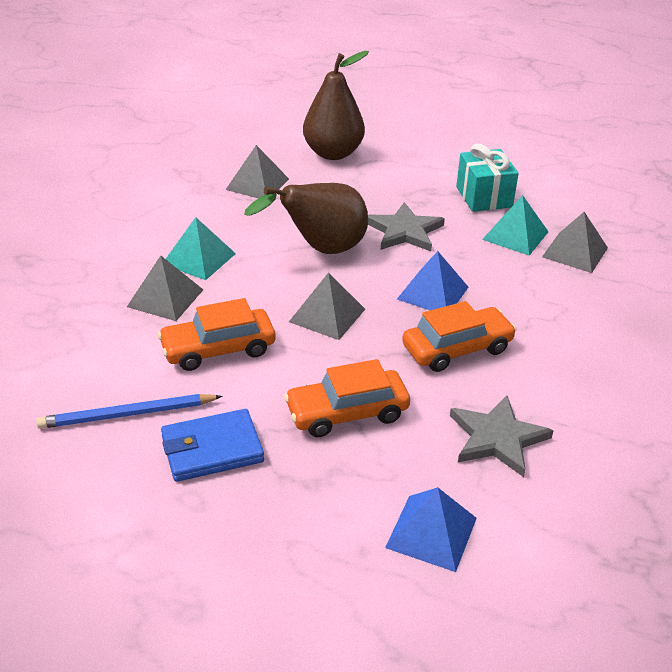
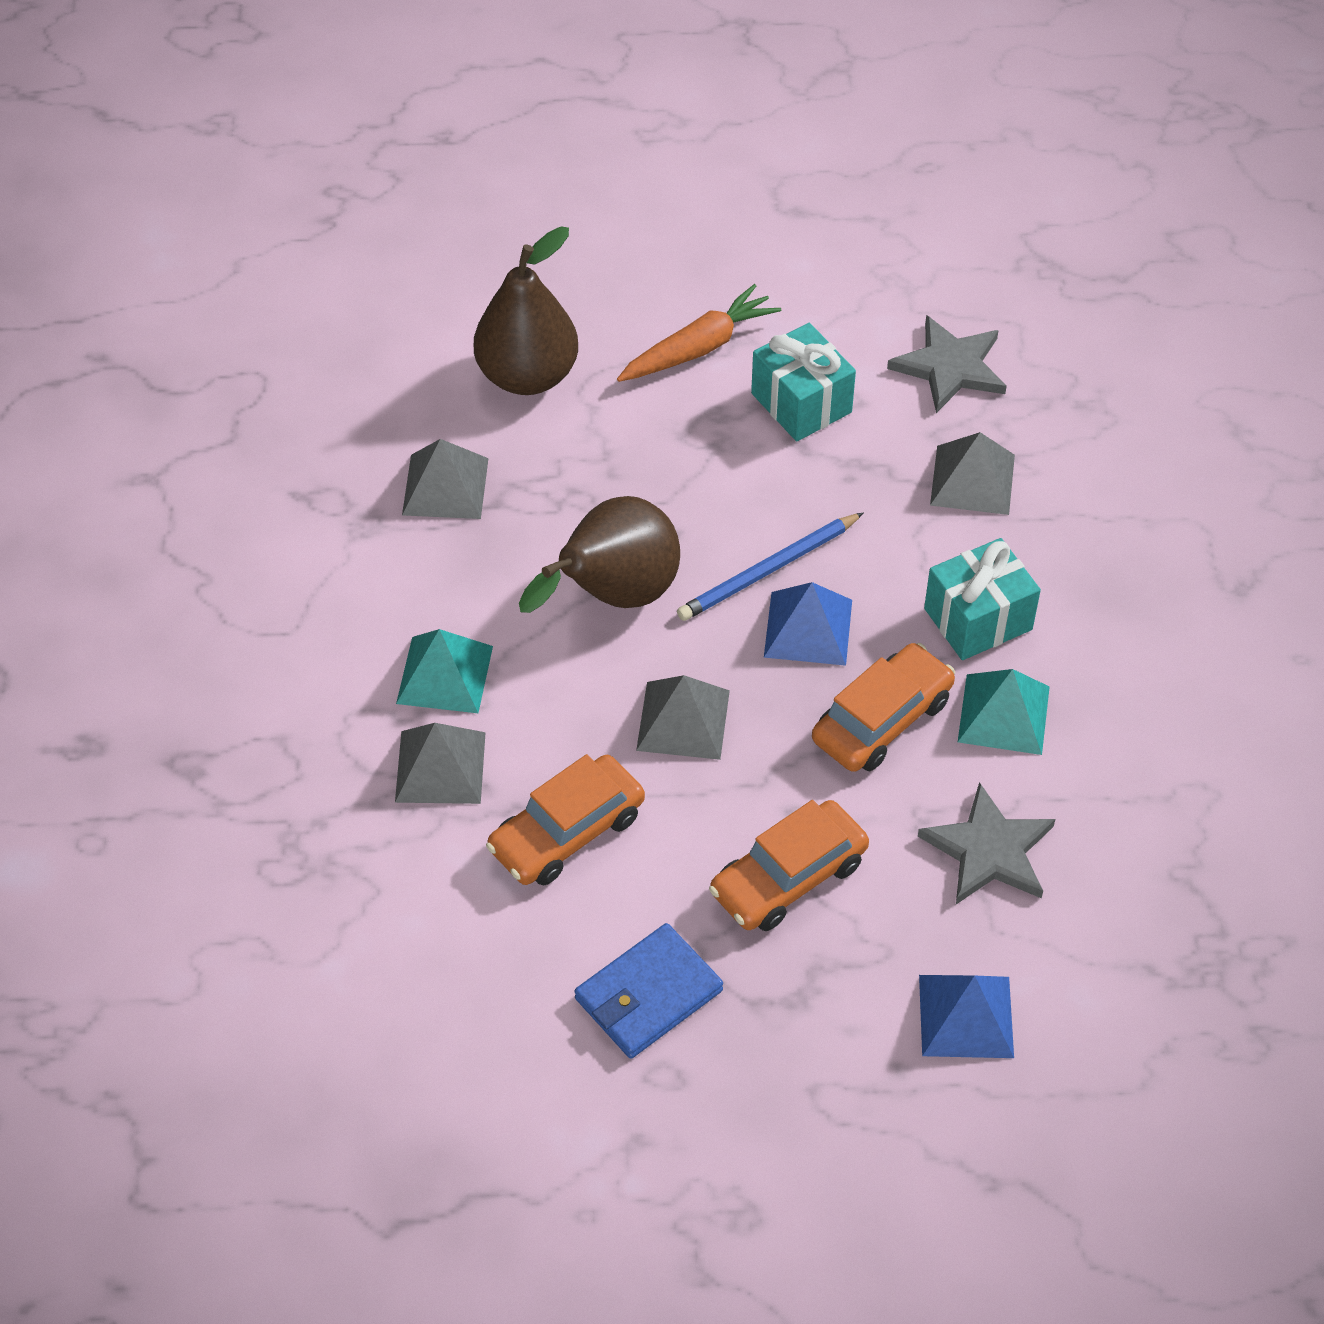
camera: 20 degrees left, 15 degrees up
blue pencil [36,394,223,429] -> blue pencil moved to [677,512,864,621]
grey star [368,202,445,251] -> grey star moved to [887,315,1007,413]
turquoise pyramid [482,195,549,256] -> turquoise pyramid moved to [958,669,1050,755]
none -> orange carrot [617,284,781,382]
none -> turquoise gift [924,538,1041,660]

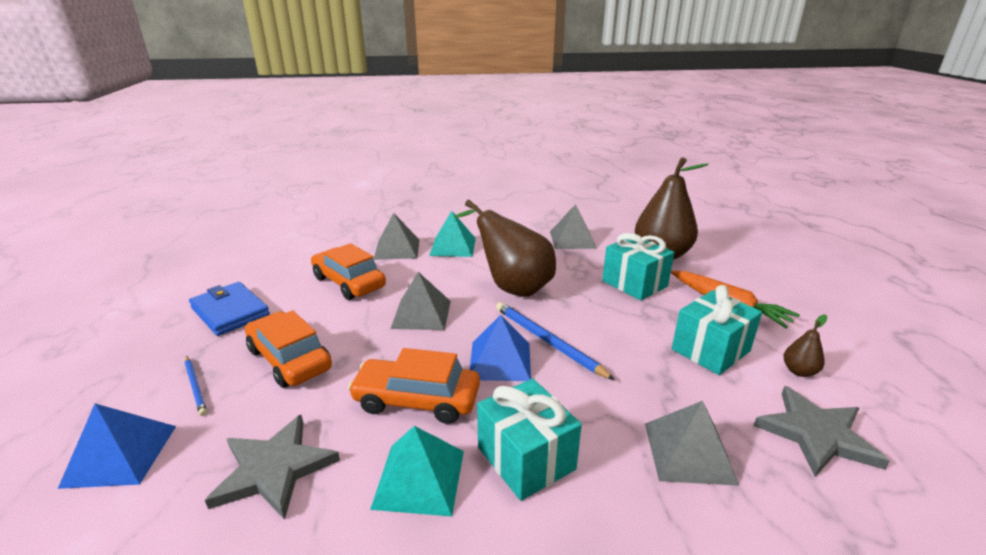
camera: 85 degrees right, 25 degrees down
orange car [812,643,955,772] -> orange car turned 150 degrees clockwise [348,348,480,424]
none -> blue pencil [185,356,207,416]
none -> turquoise gift [602,233,674,301]
none -> brown pear [784,314,827,377]

